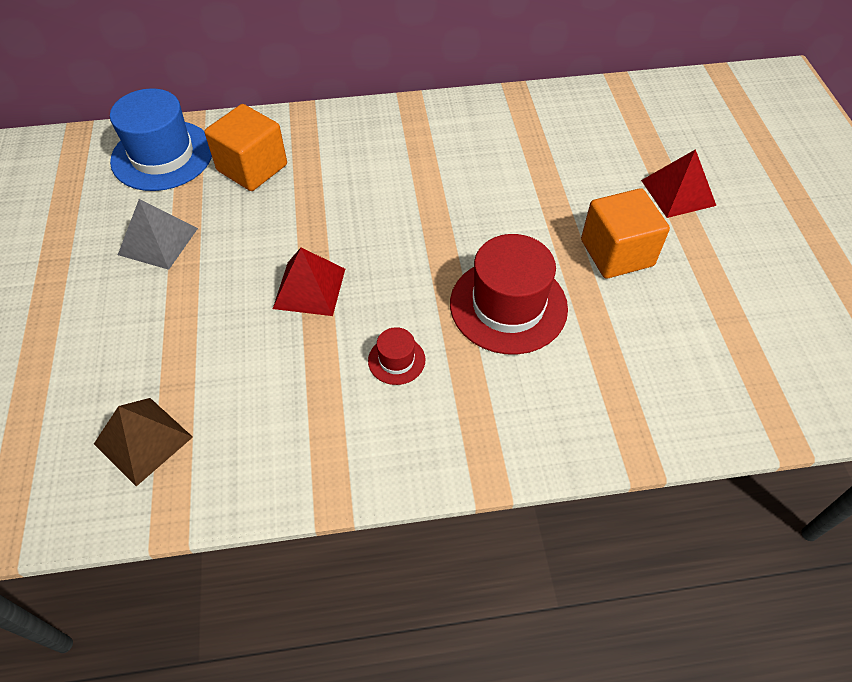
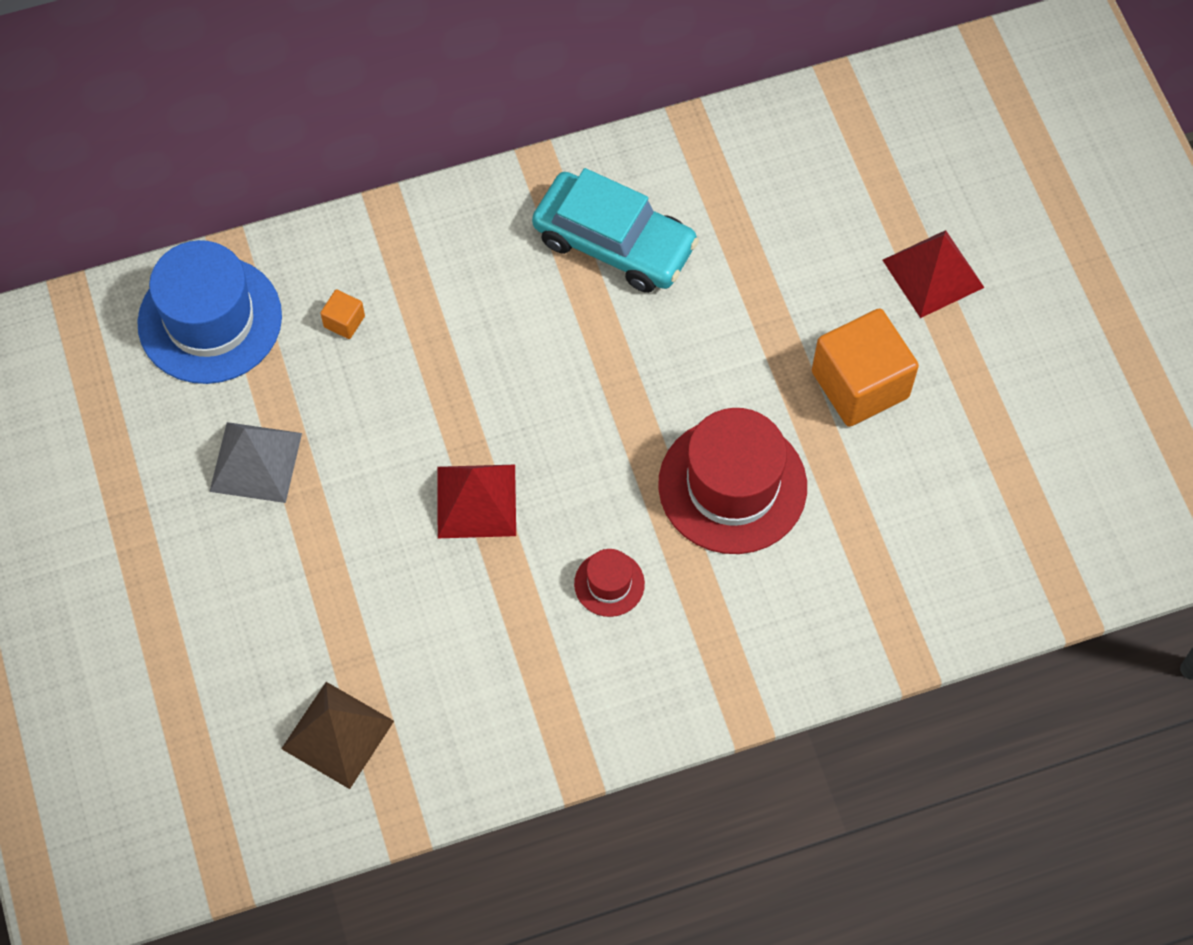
camera: 10 degrees left, 10 degrees up
orange cube [204,104,287,191] -> orange cube [320,289,365,339], size x0.43
none -> turquoise car [532,168,699,293]

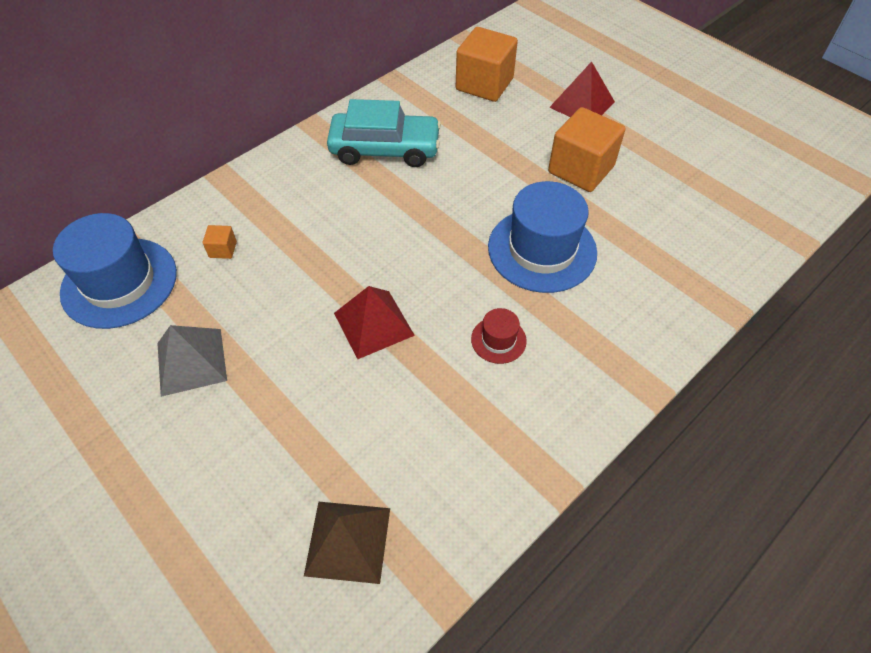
camera: 25 degrees left, 10 degrees down
red hat [658,408,807,554] -> blue hat [488,181,597,293]
none -> orange cube [456,27,518,102]

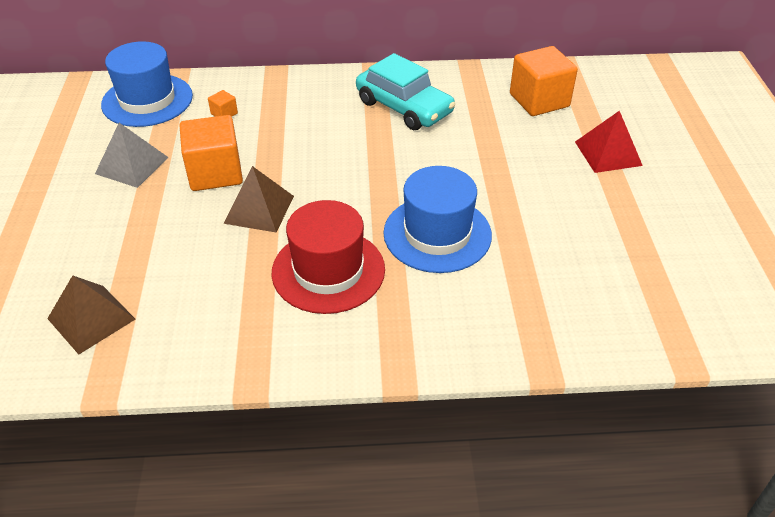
camera: 40 degrees right, 10 degrees down
red pyramid [334,286,415,359] -> brown pyramid [224,166,294,233]
red hat [471,308,527,364] -> red hat [272,200,385,314], size x2.16
orange cube [548,107,626,192] -> orange cube moved to [180,115,243,191]

